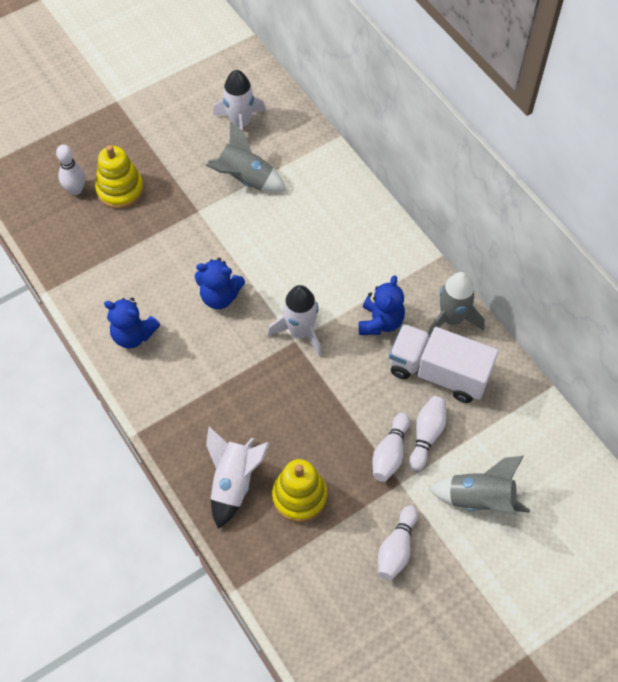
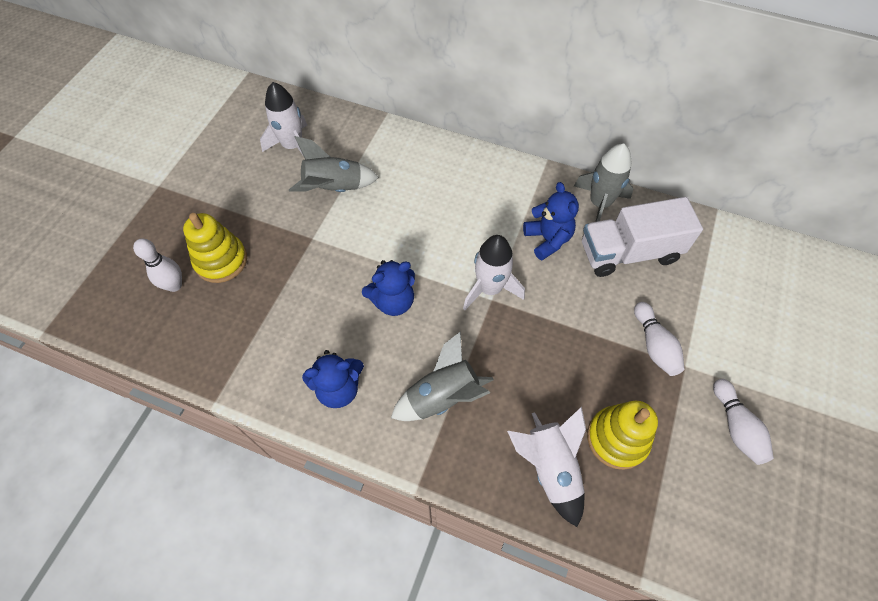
camera: 35 degrees left, 0 degrees up
white bowling pin [409,396,447,471] -> none
grey rocket [429,456,530,515] -> grey rocket moved to [391,331,494,421]

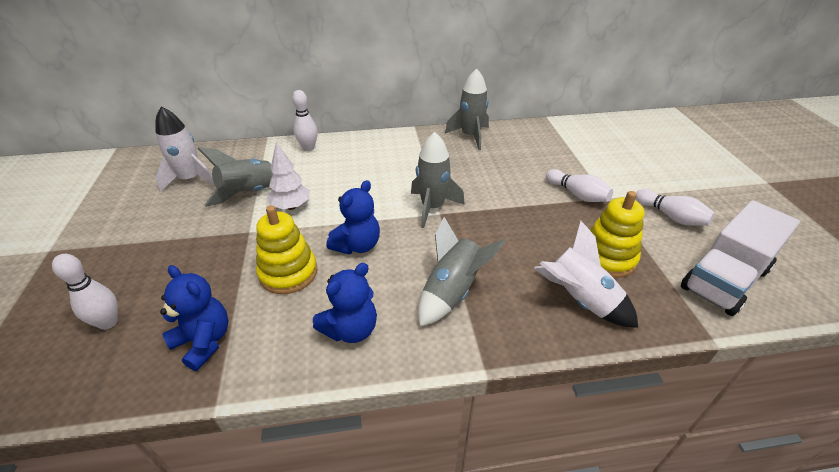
camera: 30 degrees left, 20 degrees down
yellow stacking toy [183,213,247,283] -> yellow stacking toy moved to [256,205,317,294]
white rocket [463,235,525,310] -> grey rocket [411,132,465,228]
blue teddy bear [523,182,579,260] -> blue teddy bear moved to [160,265,229,371]
white truck [582,197,703,277] -> white truck moved to [681,200,800,316]
none -> white tree [267,142,310,210]
none -> white bowling pin [292,90,318,151]

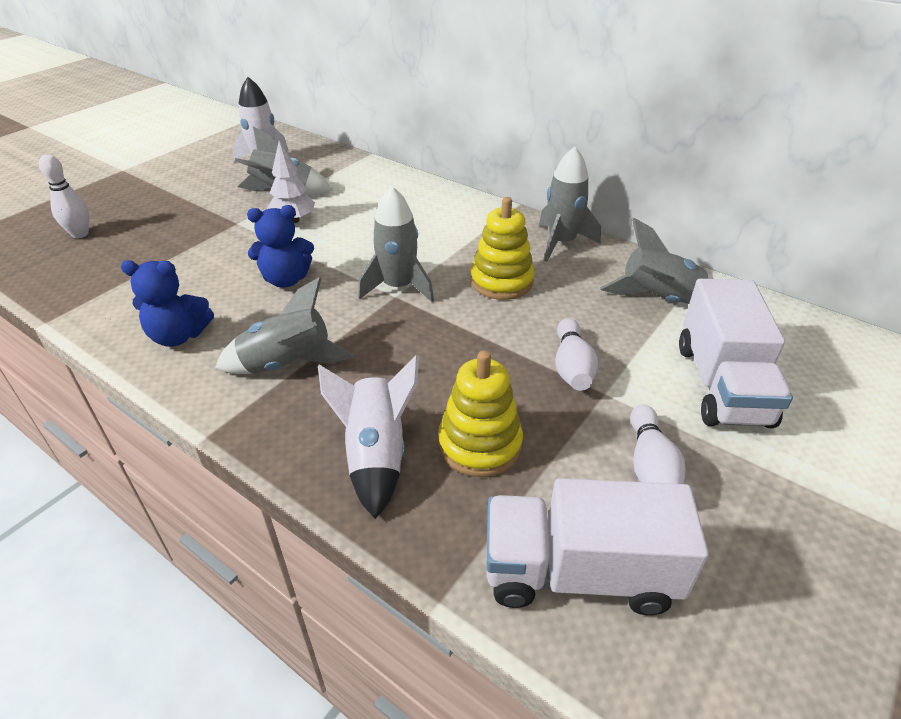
camera: 45 degrees right, 0 degrees up
blue teddy bear [160,265,229,371] -> none
yellow stacking toy [256,205,317,294] -> yellow stacking toy moved to [471,197,535,300]
white bowling pin [292,90,318,151] -> none
none -> grey rocket [600,218,714,304]
none -> white truck [679,279,793,428]

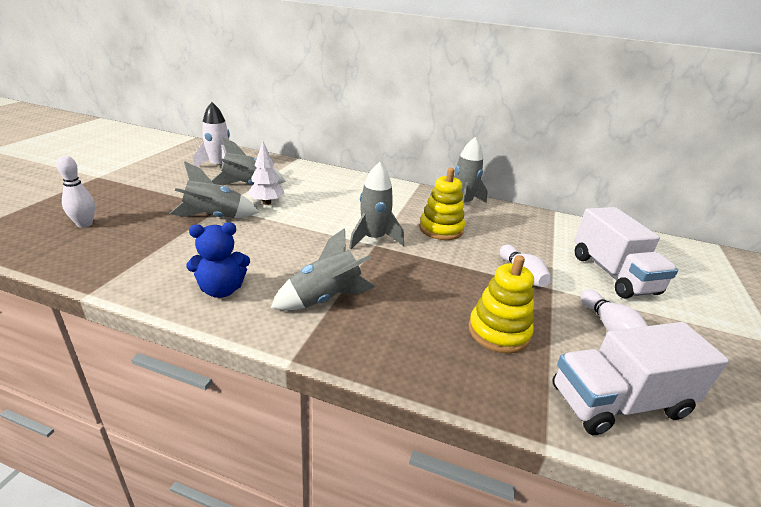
camera: 20 degrees left, 10 degrees down
blue teddy bear [247,205,314,287] -> none
white rocket [318,355,419,519] -> none
grey rocket [600,218,714,304] -> grey rocket moved to [169,161,259,218]

